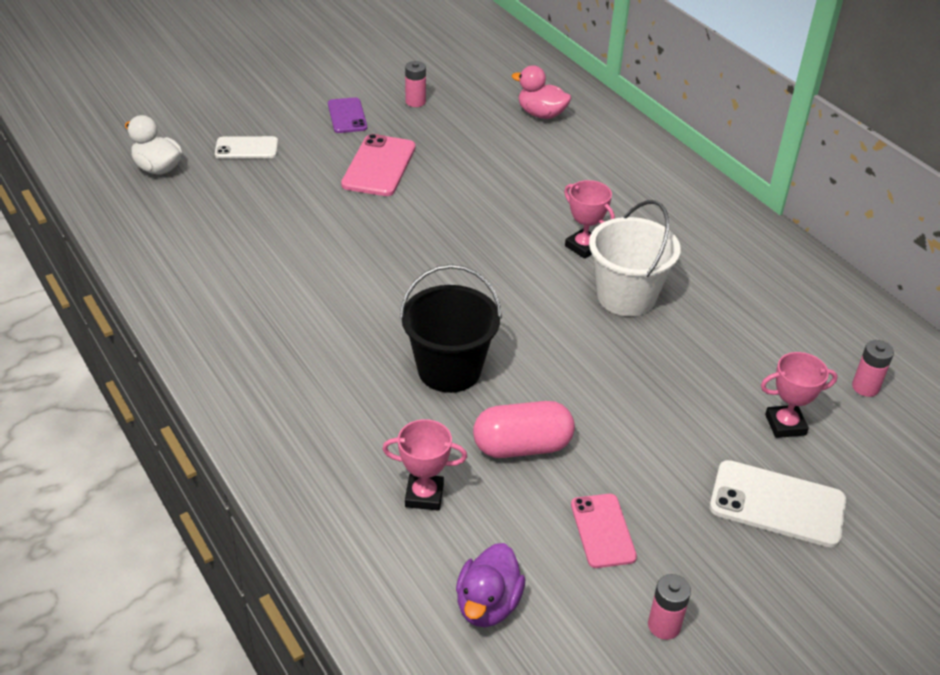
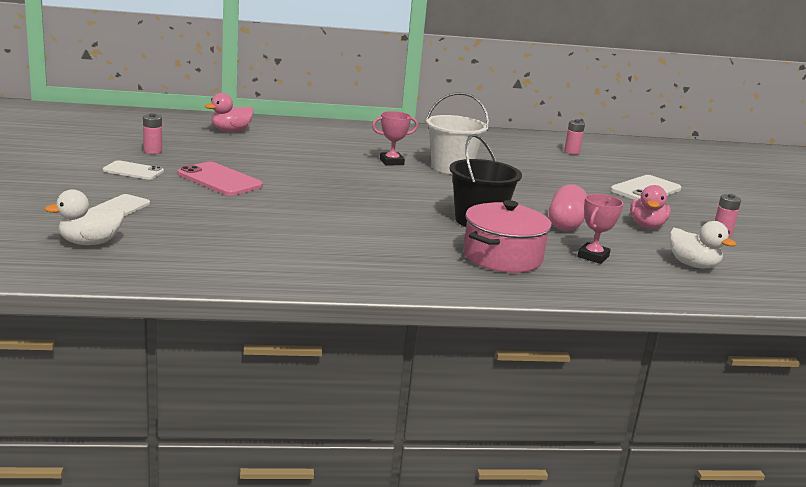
camera: 65 degrees left, 20 degrees down
purple phone [328,97,367,133] -> white phone [103,160,164,180]
purple duck [456,543,525,627] -> white duck [670,221,736,269]
pink phone [571,494,637,568] -> pink duck [630,185,671,229]
pink trophy [761,352,838,438] -> none
none -> pink pot [463,200,551,273]

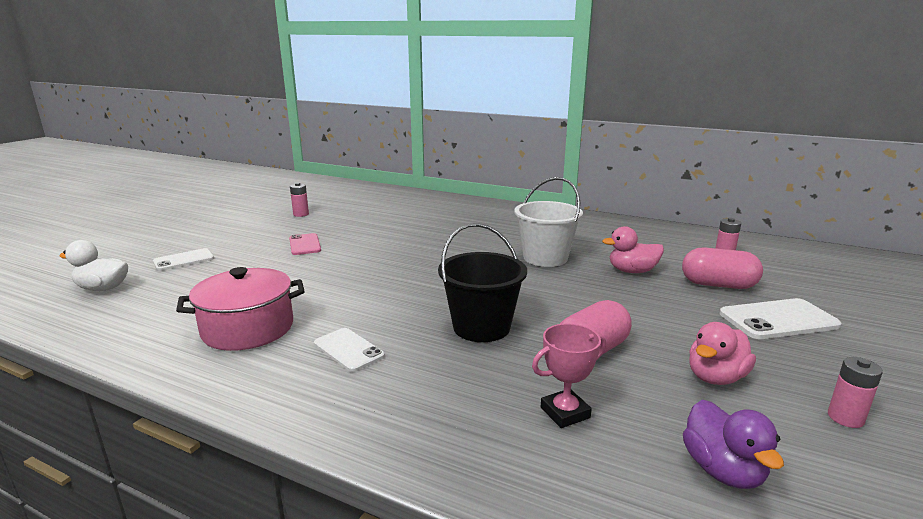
camera: 35 degrees right, 0 degrees up
white phone [103,160,164,180] -> white phone moved to [314,328,385,372]
pink phone [177,162,263,196] -> pink phone [289,233,321,255], size x0.65
pink duck [205,93,254,132] -> pink duck moved to [602,226,664,273]
pink trophy [372,111,418,165] -> none
pink pot [463,200,551,273] -> pink pot moved to [176,267,305,351]
white duck [670,221,736,269] -> purple duck [683,399,784,489]
none -> pink capsule [682,247,763,289]

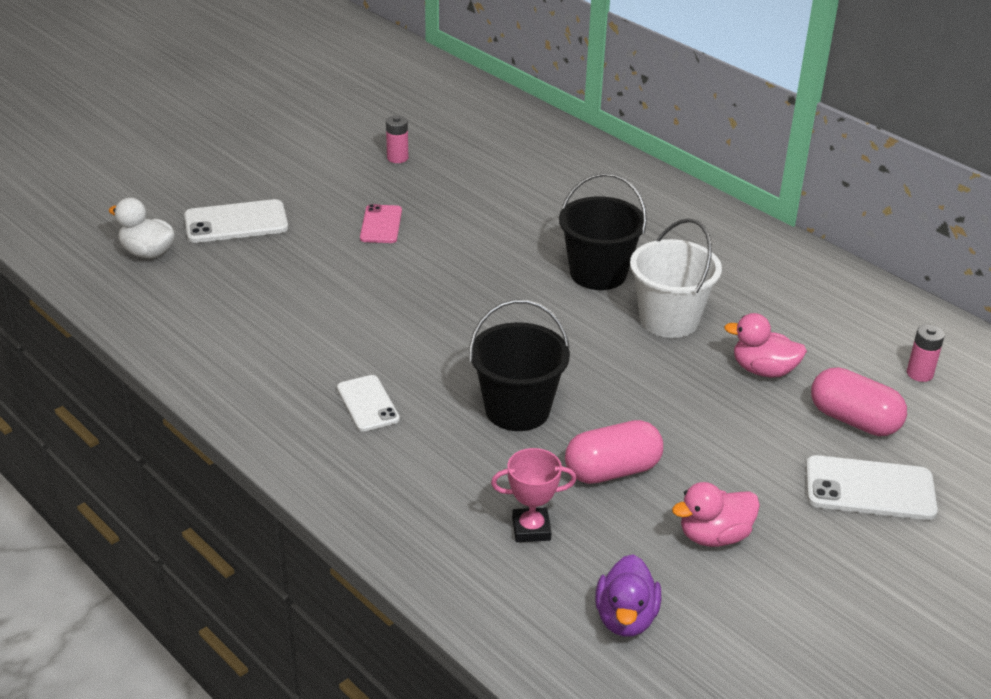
camera: 20 degrees right, 15 degrees up
white phone [153,248,214,271] -> white phone [184,199,288,243], size x1.53
pink pot [176,267,305,351] -> none
pink battery [828,357,883,428] -> none
none -> black bucket [559,173,647,290]

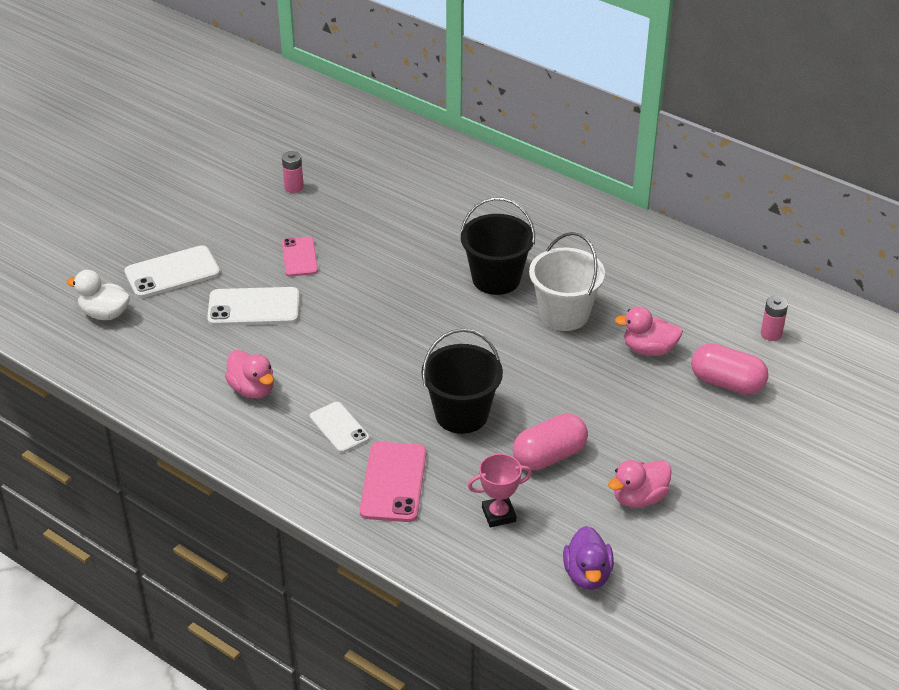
camera: 10 degrees left, 5 degrees up
white phone [806,455,938,520] -> white phone moved to [207,287,299,326]
none -> pink duck [225,350,274,399]
none -> pink phone [360,442,426,522]

